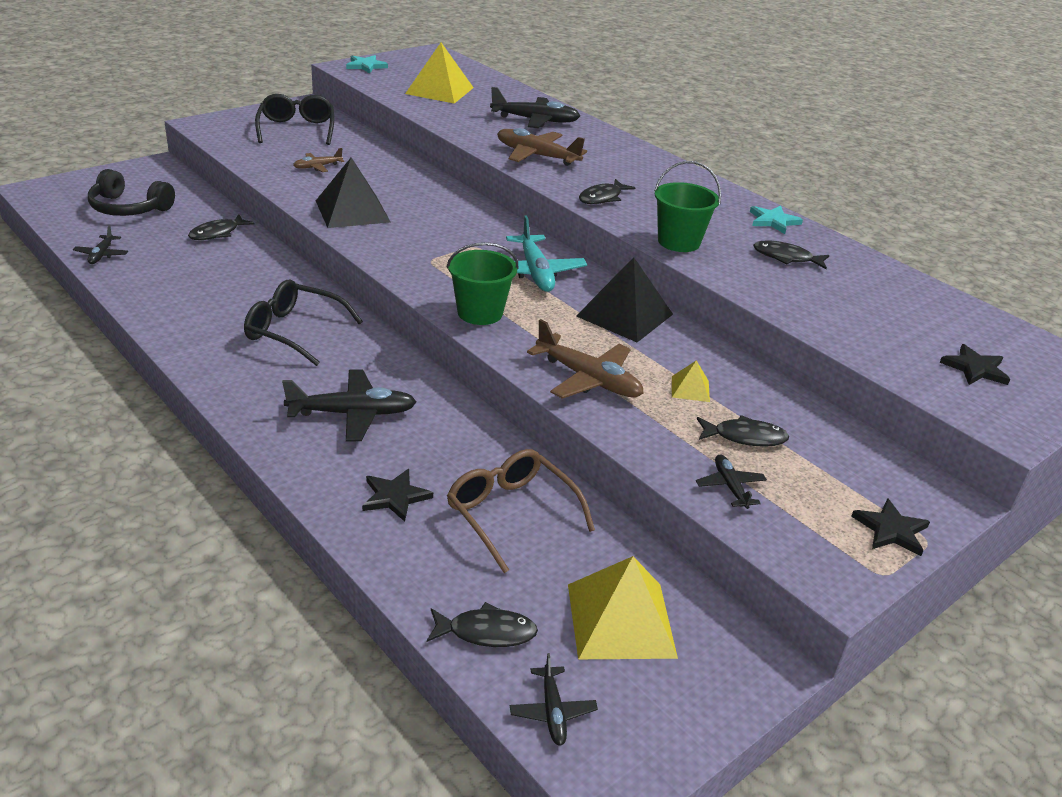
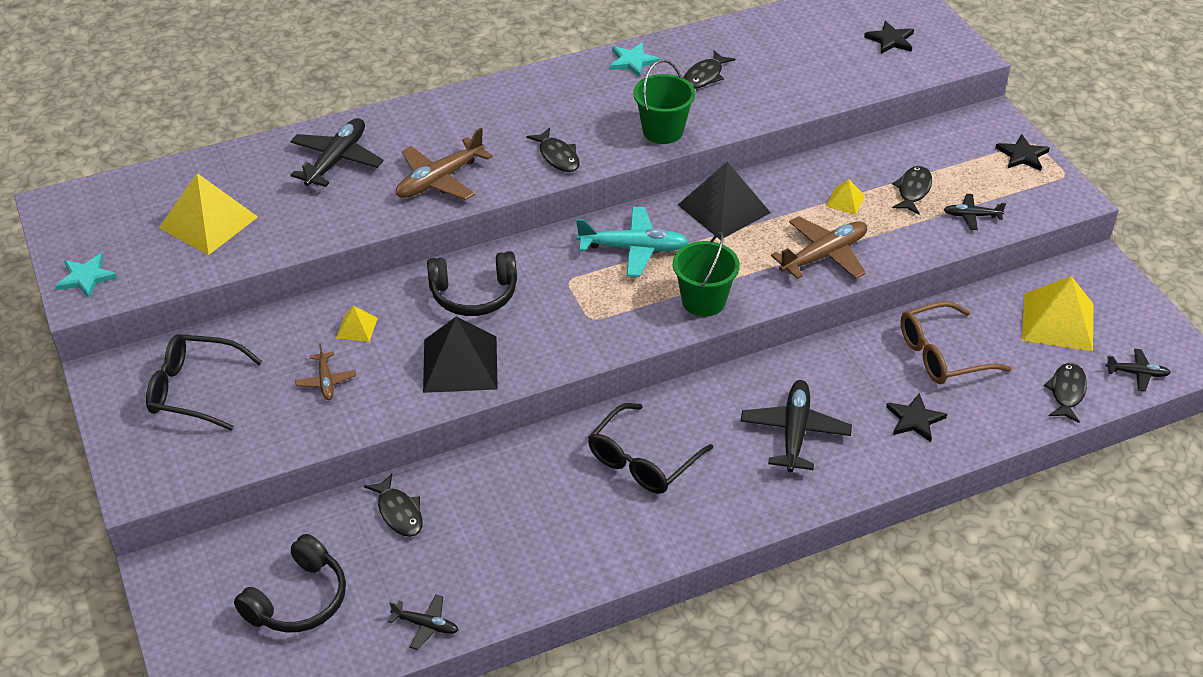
camera: 70 degrees left, 10 degrees up
none -> yellow pyramid [336,306,378,342]
none -> black headphones [427,251,517,316]

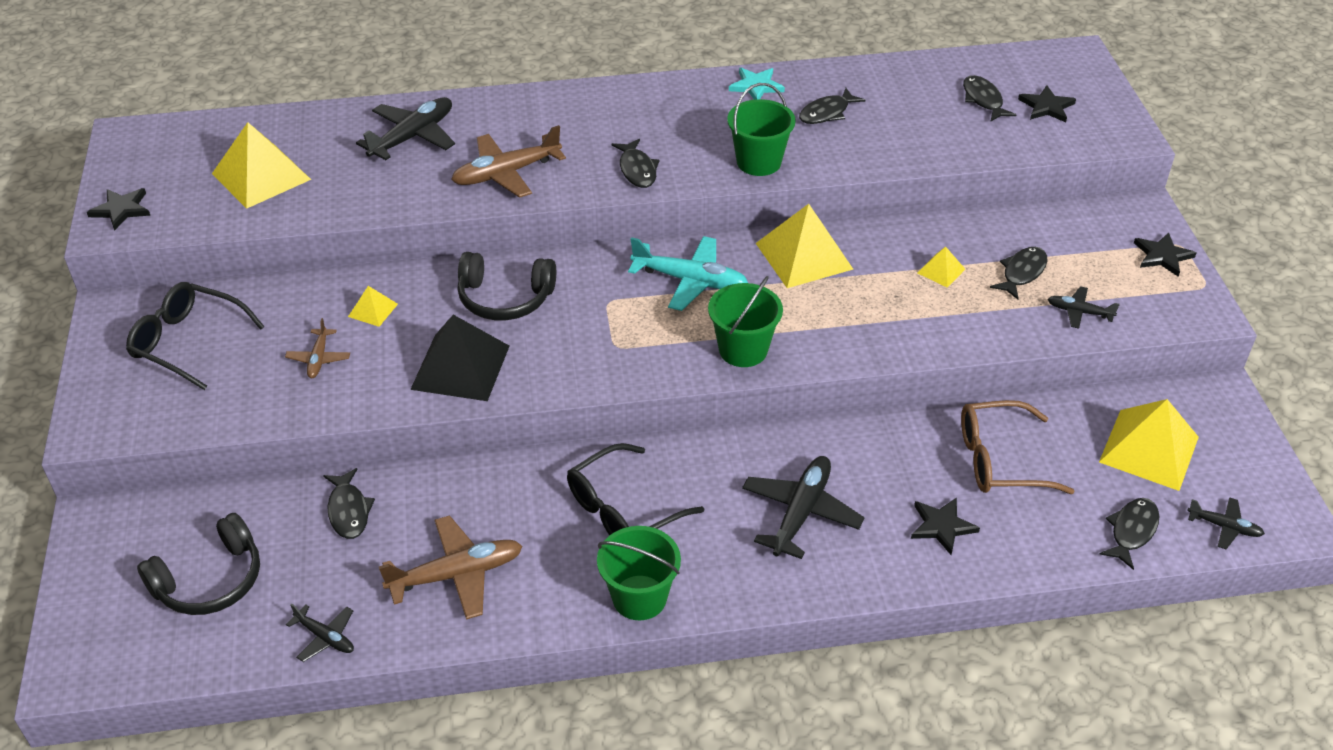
camera: 15 degrees right, 0 degrees up
turquoise star [55,253,118,298] -> black star [87,188,151,231]
black pyramid [678,161,771,240] -> yellow pyramid [756,204,853,288]
brown plane [771,216,867,279] -> brown plane moved to [379,515,522,620]
none -> green bucket [597,526,681,620]
none -> black fish [963,75,1016,122]

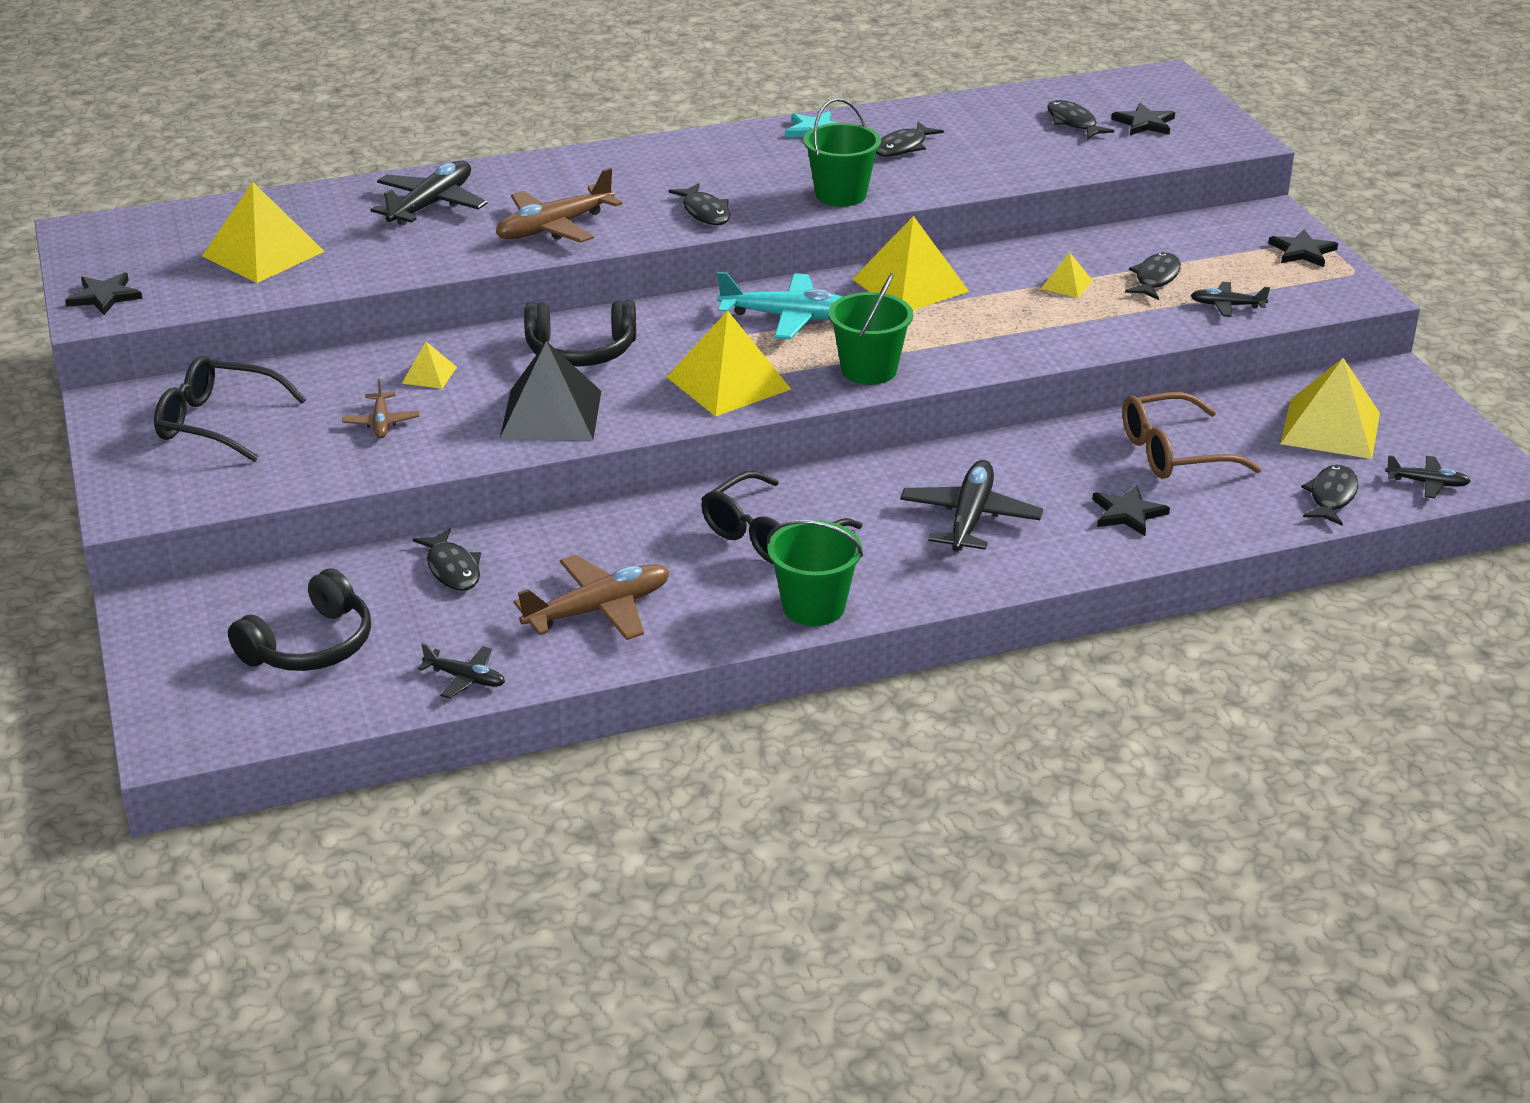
camera: 10 degrees left, 10 degrees down
none -> yellow pyramid [667,311,791,417]

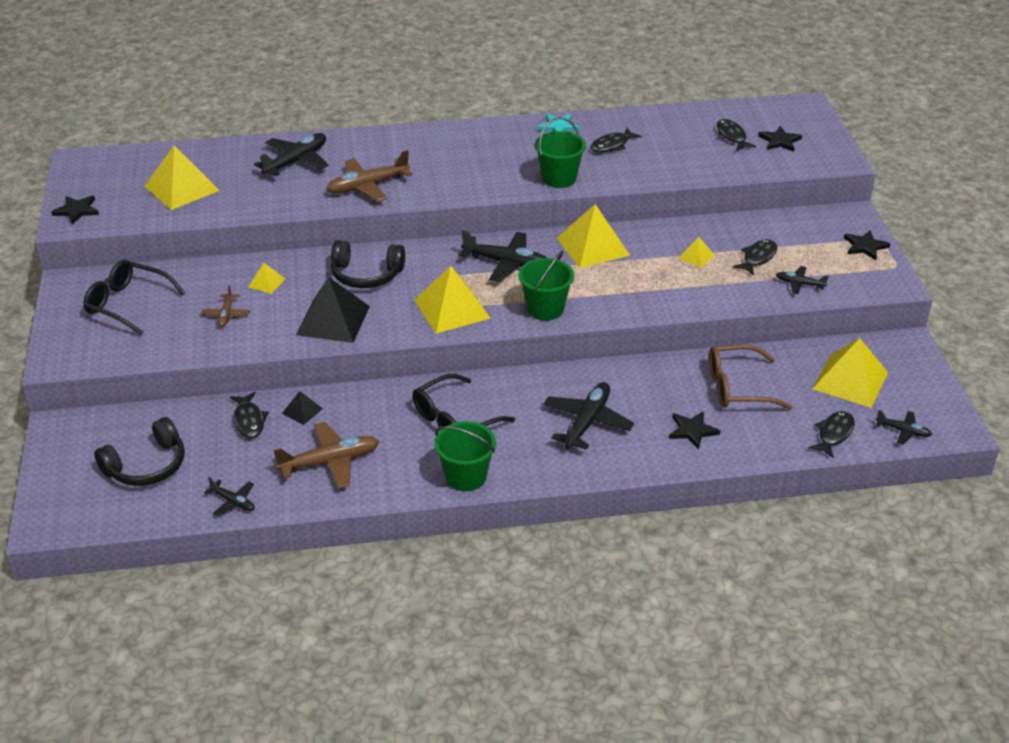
camera: 10 degrees right, 5 degrees up
black fish [668,183,730,225] -> none
turquoise plane [717,272,843,339] -> black plane [459,230,547,282]
none -> black pyramid [282,391,323,425]

